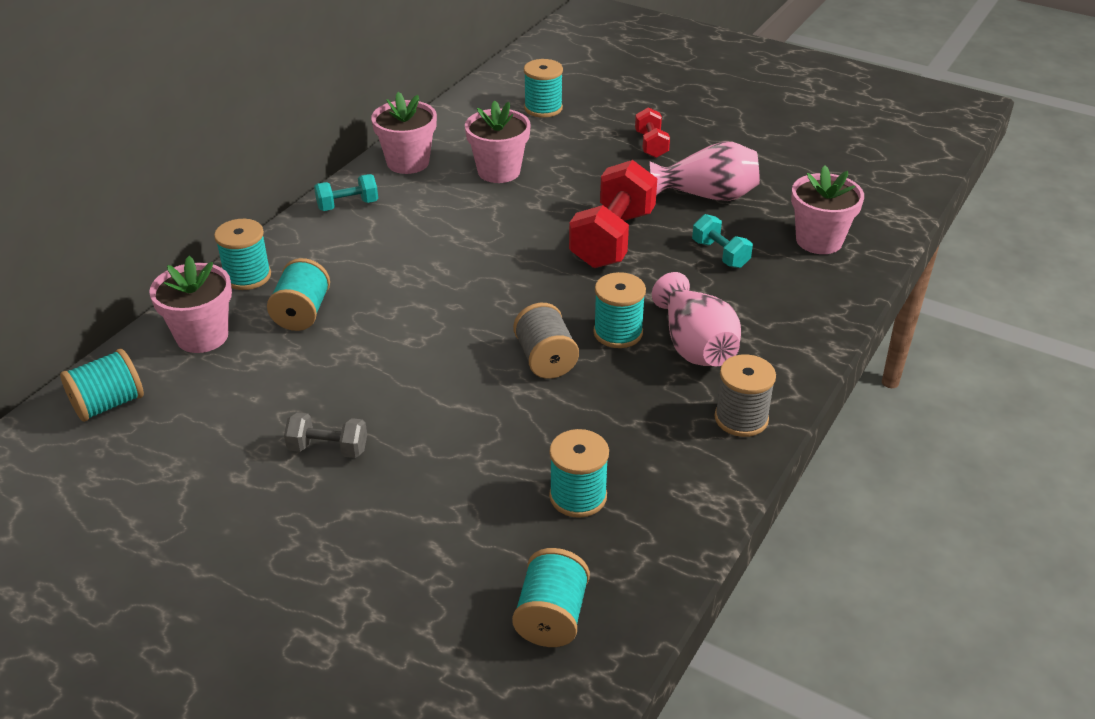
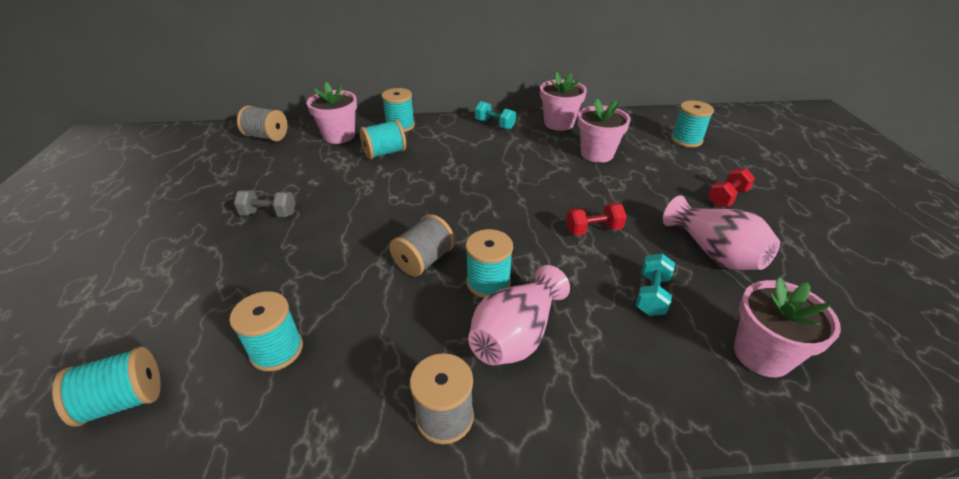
camera: 55 degrees right, 0 degrees up
turquoise spool [60,349,144,422] -> grey spool [237,105,288,141]
grey dumbbell [284,412,367,458] -> grey dumbbell turned 60 degrees counterclockwise [233,190,296,217]
red dumbbell [569,160,657,268] -> red dumbbell [566,203,627,236], size x0.52

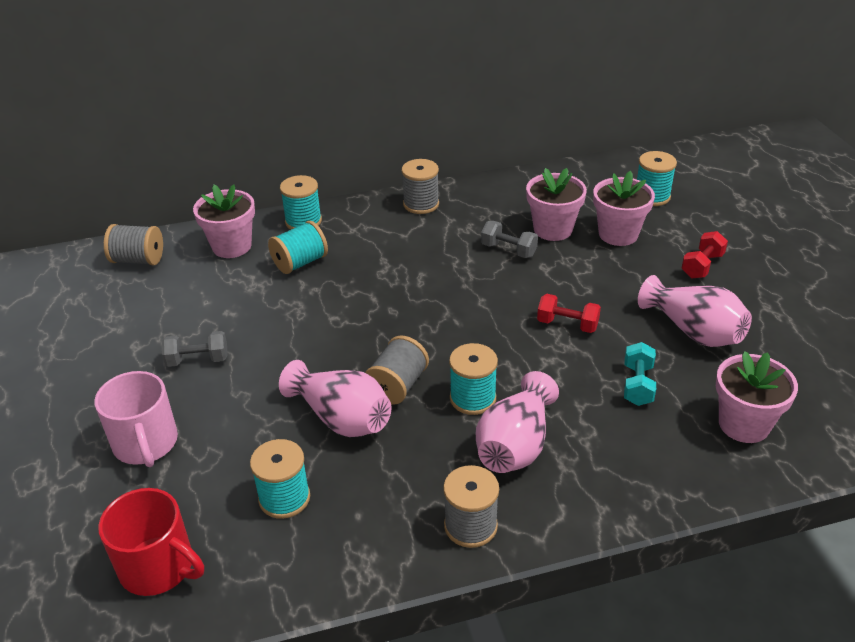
camera: 10 degrees left, 0 degrees up
turquoise spool [52,347,161,427] -> red mug [98,488,204,596]
turquoise dumbbell [475,101,516,130] -> grey spool [402,159,439,214]
pink flower pot [540,72,587,131] -> pink flower pot moved to [593,171,655,246]
red dumbbell [566,203,627,236] -> red dumbbell turned 45 degrees clockwise [537,294,601,333]
none -> pink mug [94,371,178,467]
none -> pink vase [279,360,391,437]
none -> grey dumbbell [481,221,538,258]

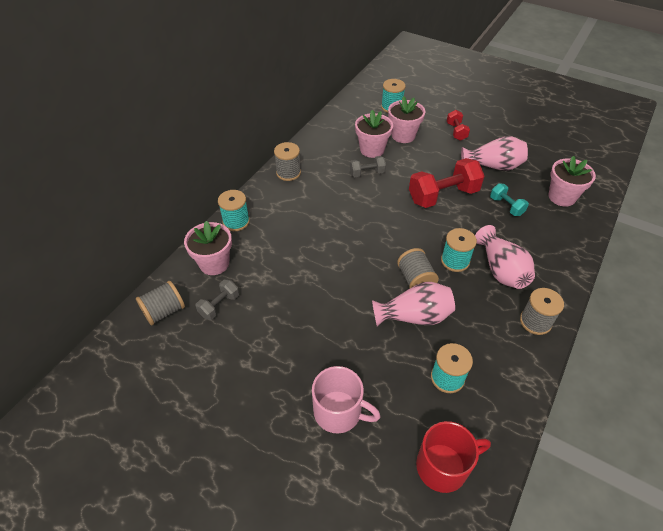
camera: 45 degrees left, 10 degrees up
grey dumbbell [162,331,228,367] -> grey dumbbell moved to [196,279,239,320]
turquoise spool [268,221,328,274] -> none
red dumbbell [537,294,601,333] -> red dumbbell [409,158,485,208], size x1.92

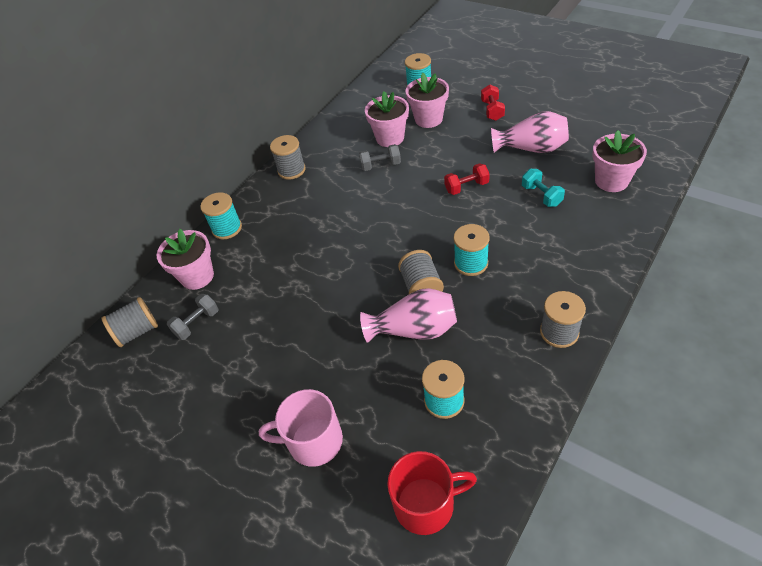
camera: 10 degrees right, 0 degrees up
pink mug [312,366,381,434] -> pink mug turned 150 degrees clockwise [259,389,343,467]
red dumbbell [409,158,485,208] -> red dumbbell [444,163,490,195], size x0.52
pink vase [475,225,535,289] -> none

